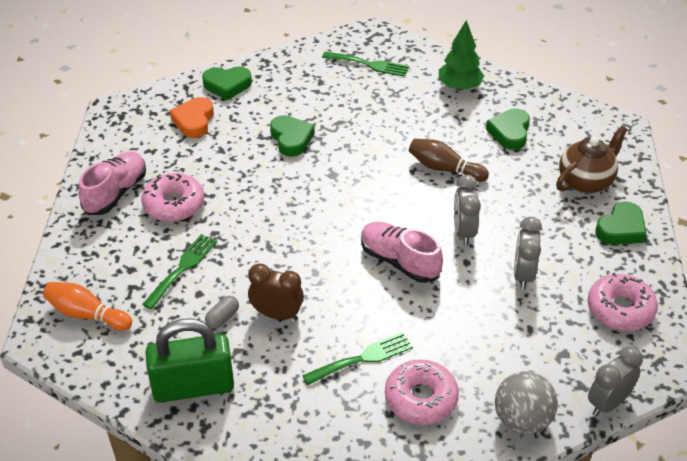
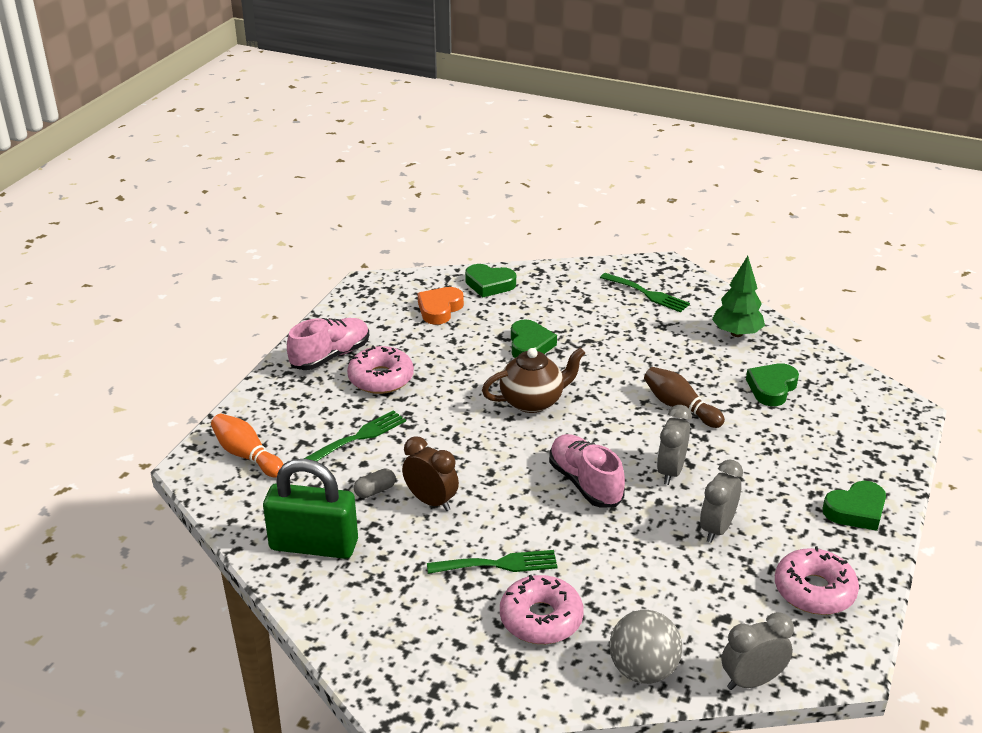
camera: 20 degrees right, 10 degrees down
brown teapot [556,126,628,194] -> brown teapot moved to [482,348,585,413]

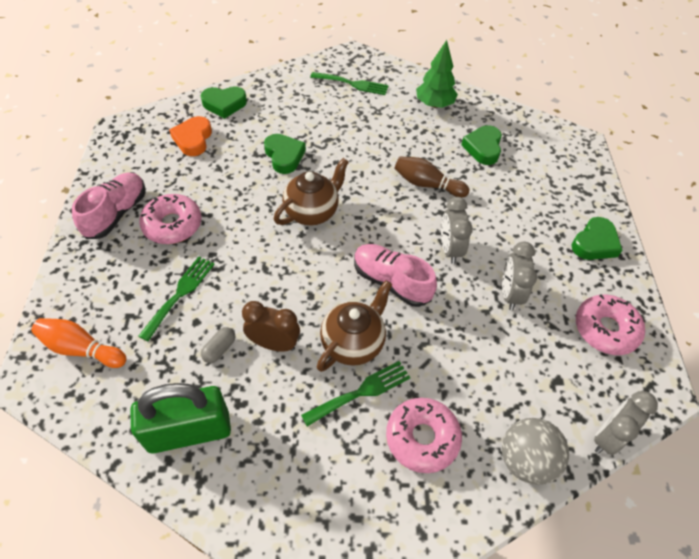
camera: 25 degrees left, 20 degrees up
none -> brown teapot [317,280,392,372]

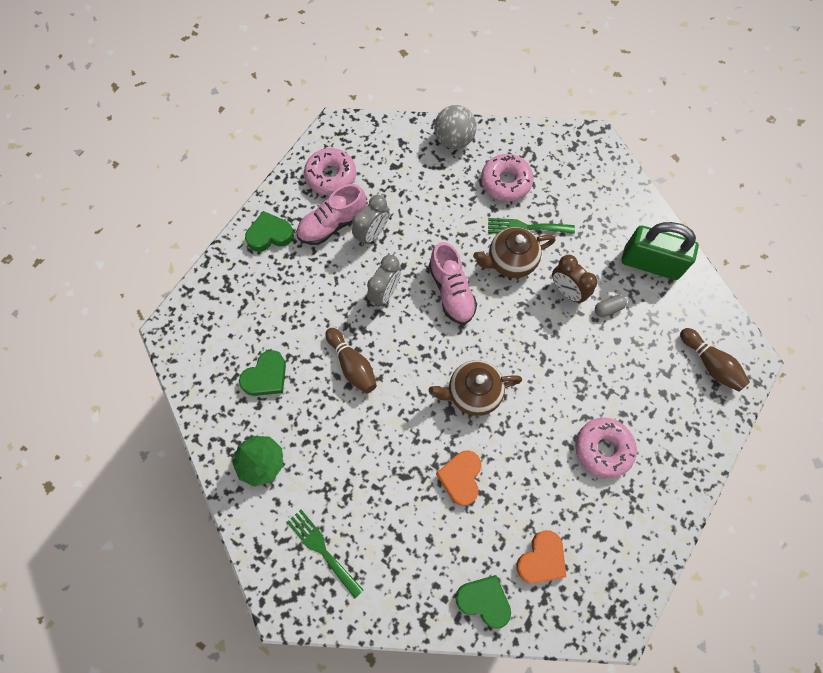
camera: 145 degrees left, 15 degrees up
orange bowling pin [31,318,127,368] -> brown bowling pin [680,328,750,392]
pink shoe [72,173,146,239] -> pink shoe moved to [296,184,366,245]
green fork [138,257,215,341] -> none
green heart [264,134,306,174] -> orange heart [436,451,482,506]
grey clock [594,391,658,455] -> none

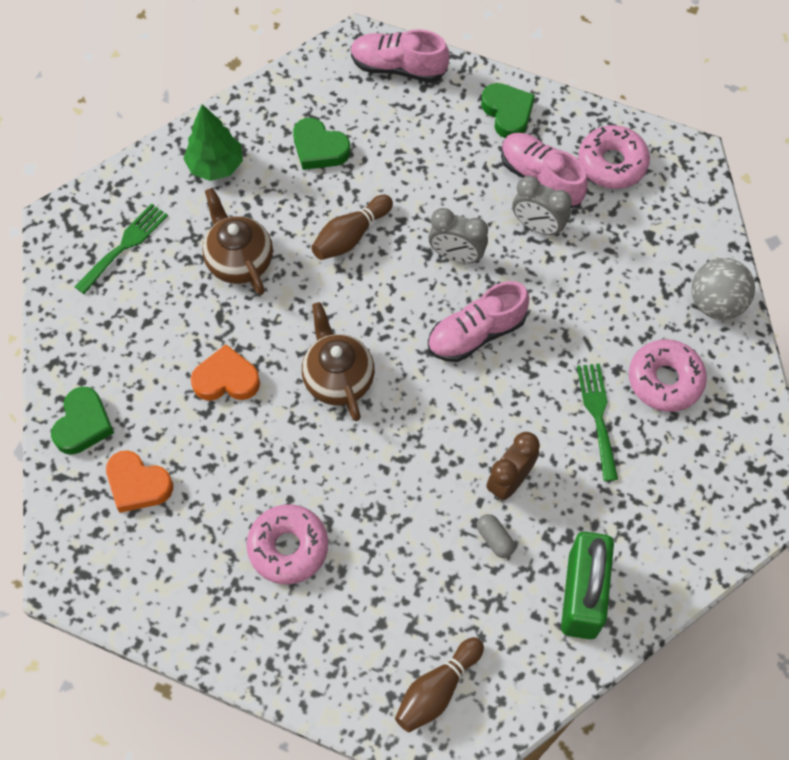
camera: 80 degrees right, 5 degrees down
brown teapot [473,227,556,278] -> brown teapot moved to [202,188,273,295]
none -> pink shoe [351,29,449,82]

